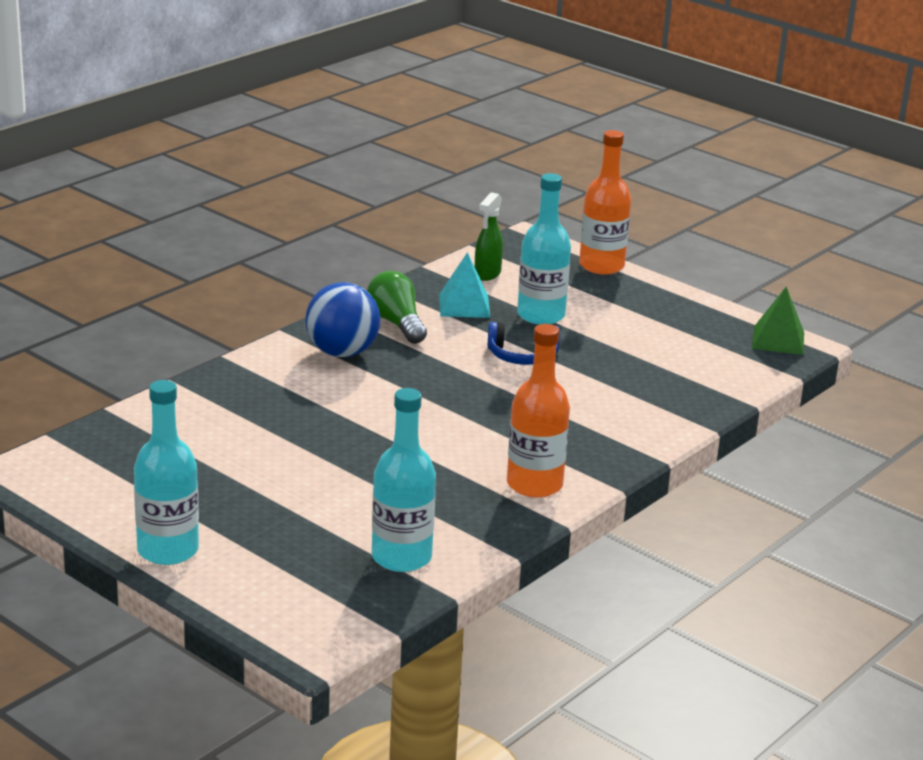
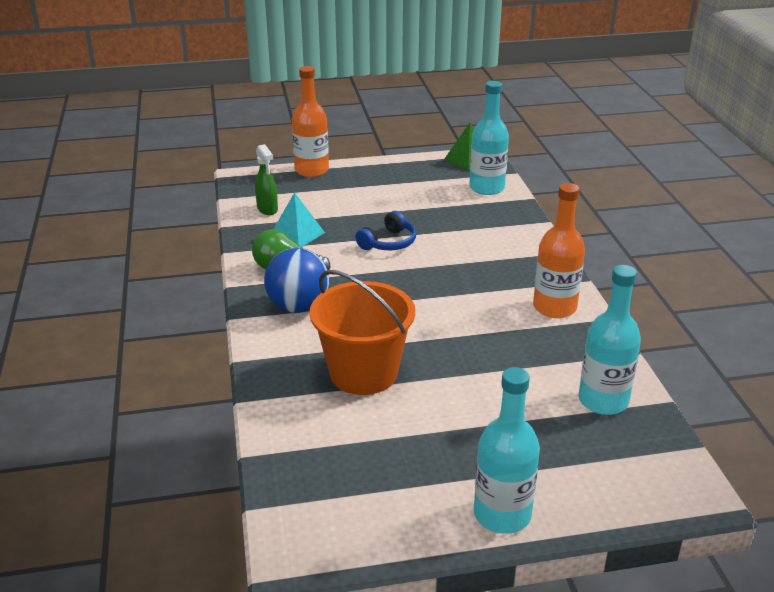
camera: 50 degrees left, 5 degrees up
turquoise bottle [517,173,571,325] -> turquoise bottle moved to [469,81,509,195]
none -> orange bucket [310,270,415,395]

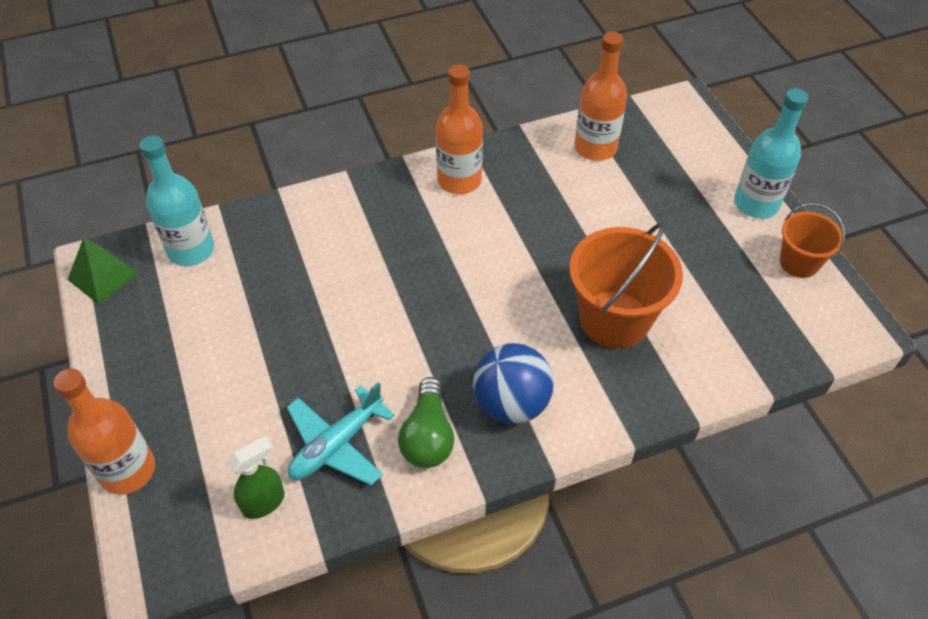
camera: 100 degrees left, 20 degrees up
turquoise pyramid [274,192,325,247] -> turquoise plane [287,382,395,486]
blue headphones [356,211,416,250] -> none
turquoise bottle [579,265,641,415] -> orange bottle [574,32,627,161]
none -> orange bucket [780,203,845,278]

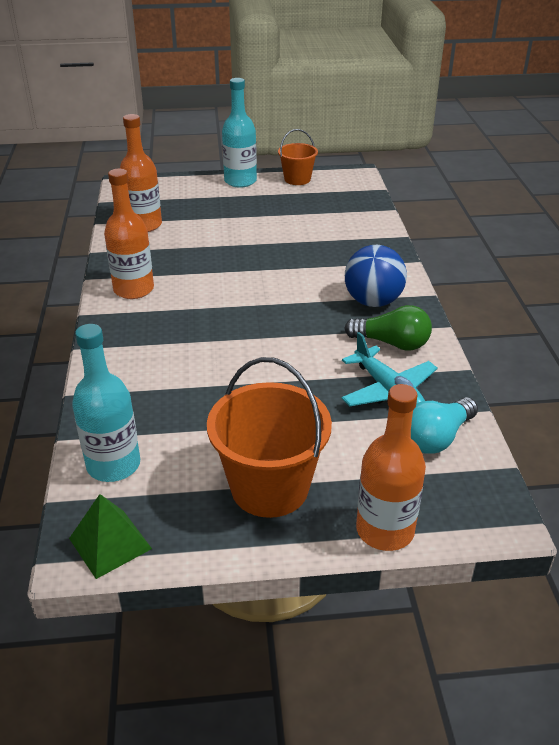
camera: 75 degrees left, 15 degrees down
green spray bottle [227,436,285,519] -> turquoise light bulb [411,397,478,454]
orange bucket [569,222,683,349] -> orange bucket moved to [207,357,332,518]

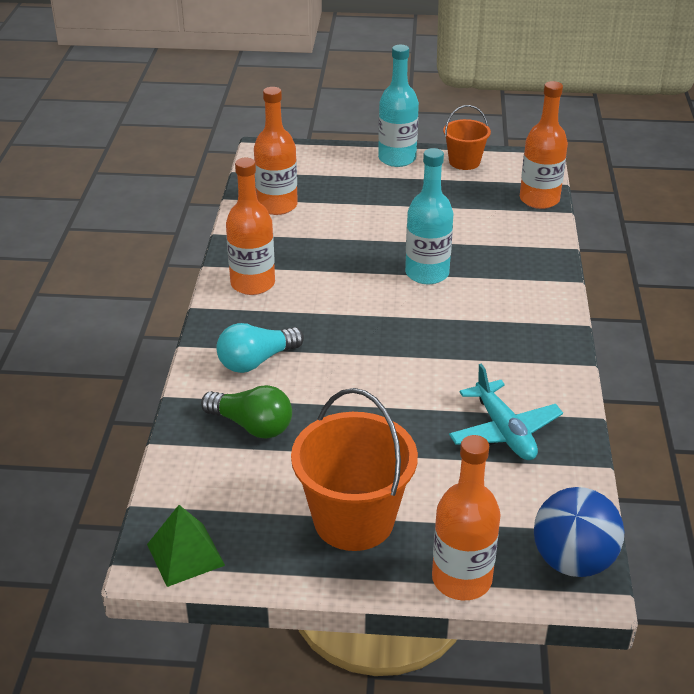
camera: 10 degrees right, 0 degrees up
turquoise bottle [72,324,140,482] -> turquoise bottle moved to [405,148,454,284]
green light bulb [344,305,432,351] -> green light bulb moved to [201,385,292,439]
blue ball [345,245,407,307] -> blue ball moved to [534,487,625,577]
turquoise light bulb [411,397,478,454] -> turquoise light bulb moved to [216,323,304,373]
none -> orange bottle [520,81,568,209]

